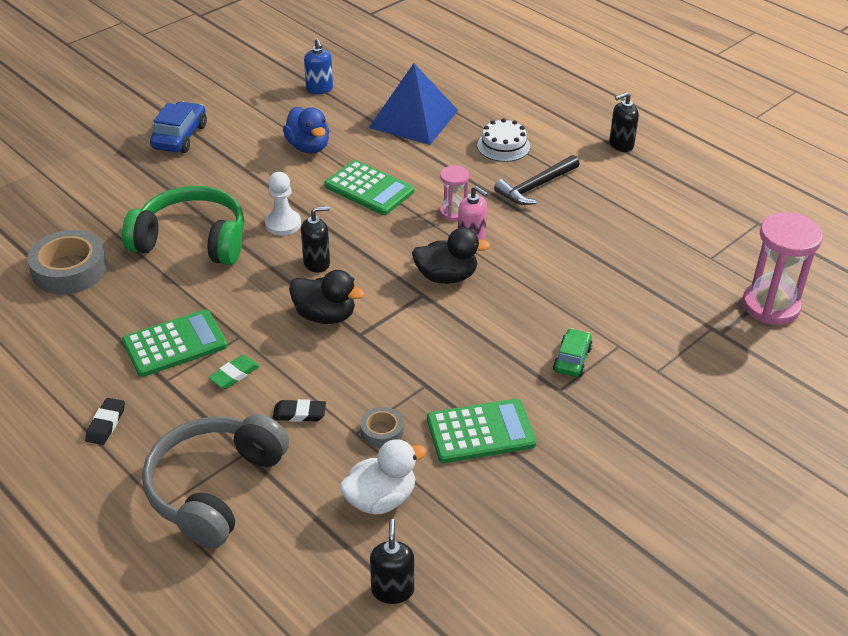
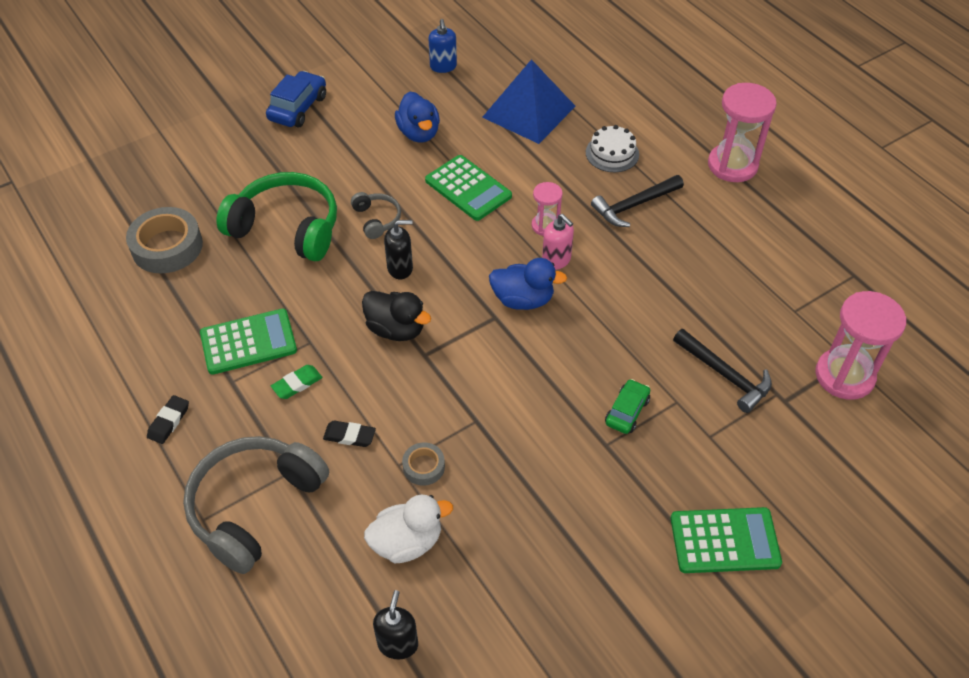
camera: 10 degrees right, 10 degrees up
white pawn [265,172,301,235] -> grey headphones [351,192,401,239]
black duck [412,227,491,284] -> blue duck [489,258,567,310]
green calculator [427,399,536,463] -> green calculator moved to [671,507,782,573]
black soap dispenser [609,92,639,152] -> pink hourglass [708,83,777,182]
none -> black hammer [673,329,772,413]

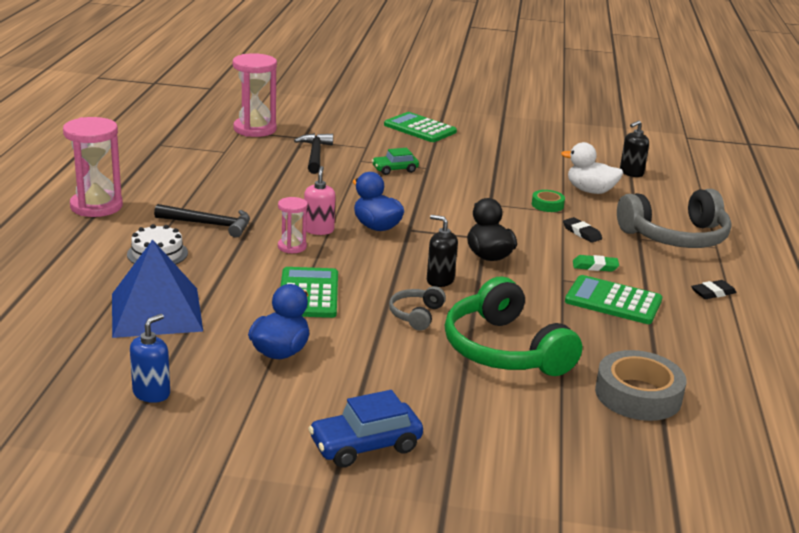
camera: 140 degrees left, 25 degrees down
grey tape [402,442,445,486] -> green tape [532,190,565,212]

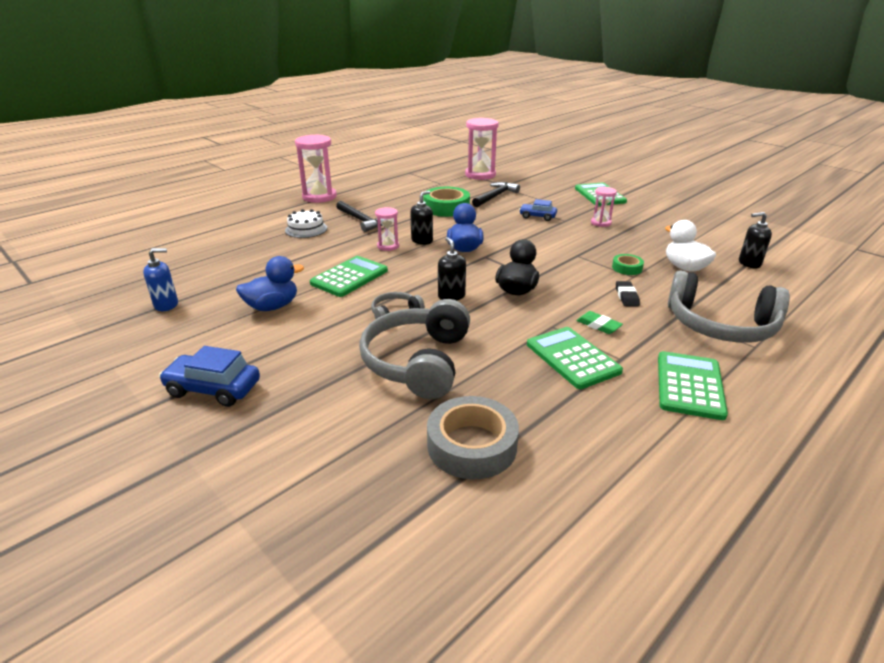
camera: 40 degrees right, 5 degrees up
blue pyramid [112,239,203,338] -> none
pink soap dispenser [304,166,336,235] -> black soap dispenser [410,191,433,245]
green car [372,148,419,175] -> blue car [519,199,557,221]
green headphones [445,276,582,376] -> grey headphones [359,299,470,399]
black eraser [691,280,737,299] -> green calculator [658,351,728,420]
none -> green tape [423,187,470,217]
none -> pink hourglass [591,187,617,227]

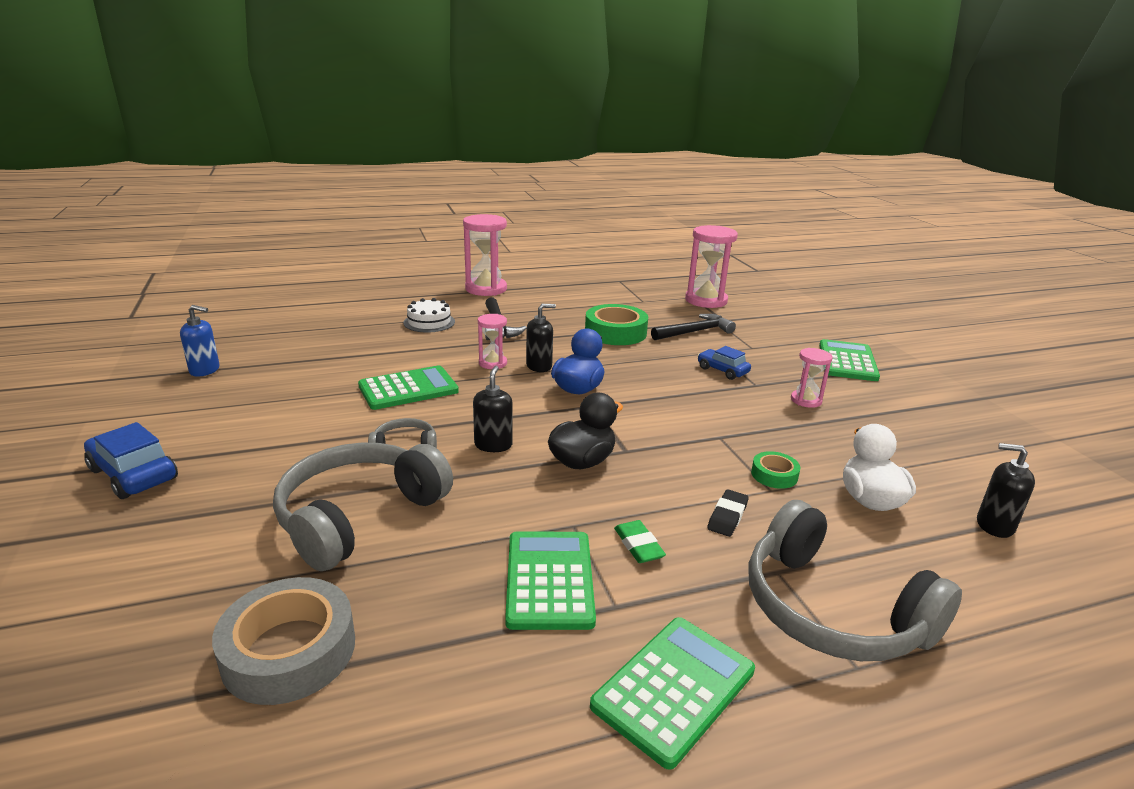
camera: 25 degrees right, 5 degrees down
blue duck [236,256,304,311] -> none

